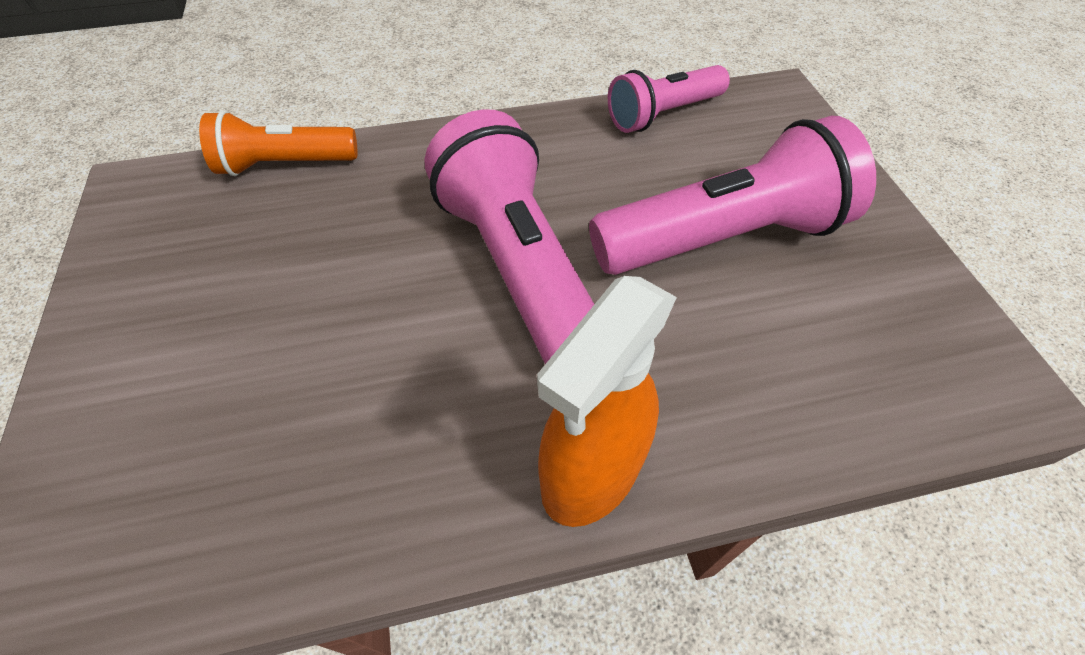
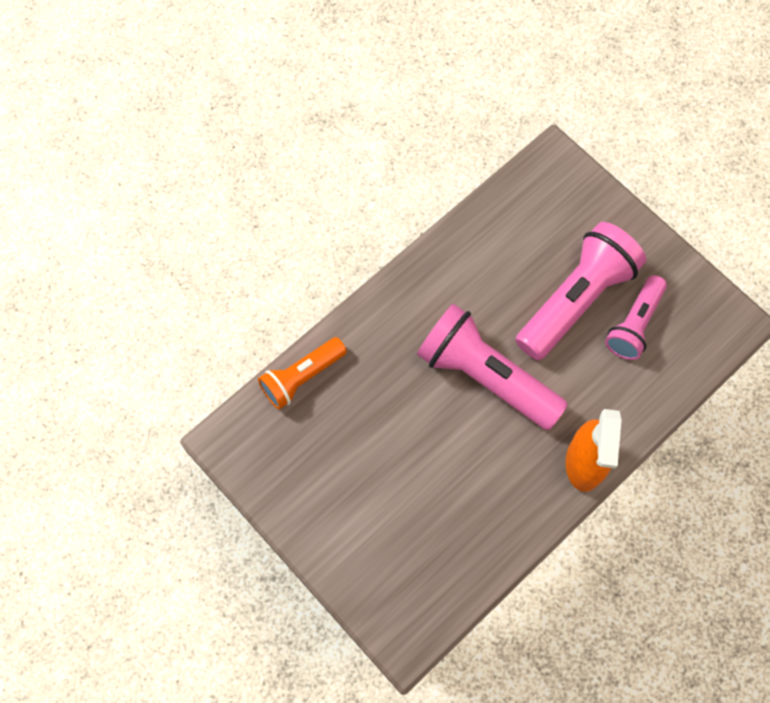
camera: 30 degrees left, 15 degrees up
pink flashlight [608,65,730,133] -> pink flashlight moved to [605,275,667,360]

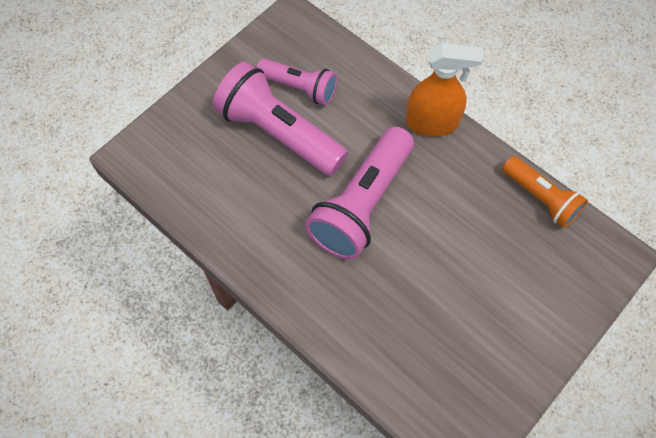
camera: 95 degrees left, 5 degrees down
orange flashlight [258,337,347,410] -> orange flashlight moved to [502,156,588,228]

